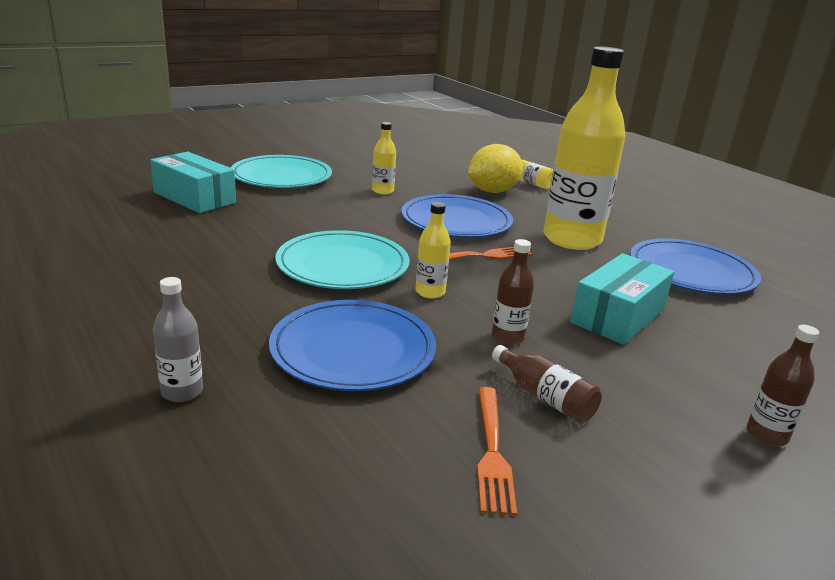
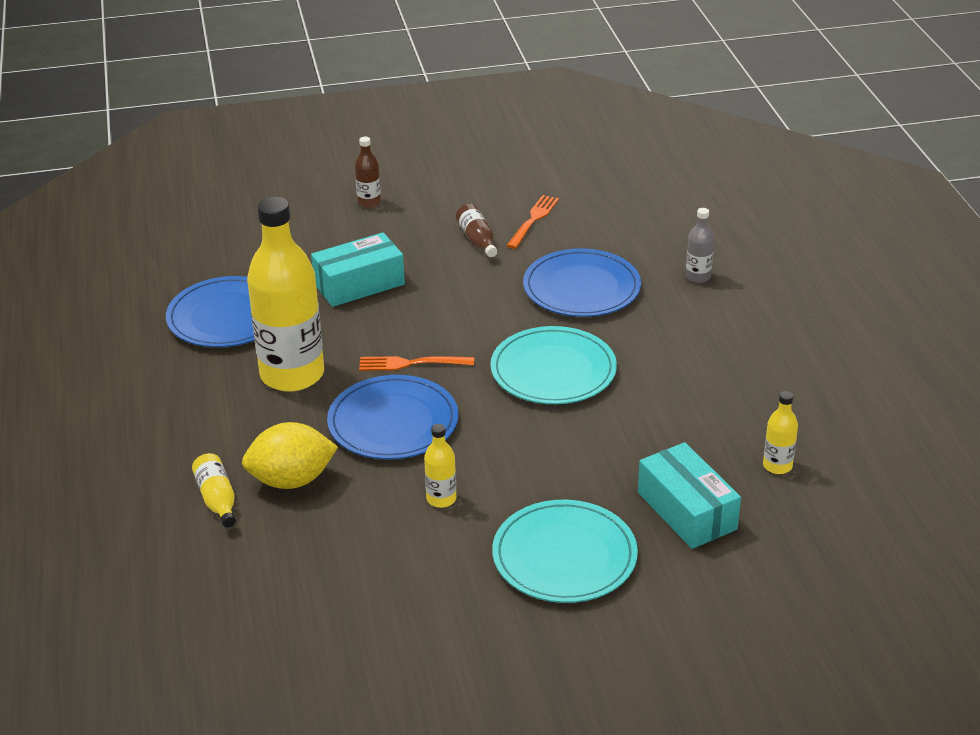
camera: 155 degrees left, 10 degrees up
yellow bottle [415,202,451,298] -> yellow bottle moved to [763,391,798,474]
brown bottle [492,239,534,345] -> none

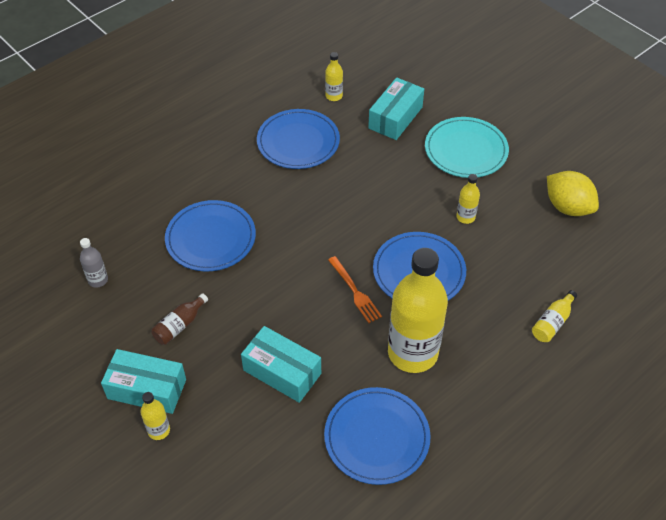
camera: 120 degrees left, 15 degrees up
yellow lemon [242,422,338,489] -> yellow lemon moved to [547,171,599,216]
brown bottle [355,137,381,208] -> yellow bottle [141,392,170,440]
turquoise plate [491,326,617,404] -> none
orange fork [506,195,559,249] -> none
grey bottle [686,208,714,283] -> grey bottle moved to [80,238,108,288]
none -> turquoise box [101,349,186,414]
none -> blue plate [257,109,340,169]

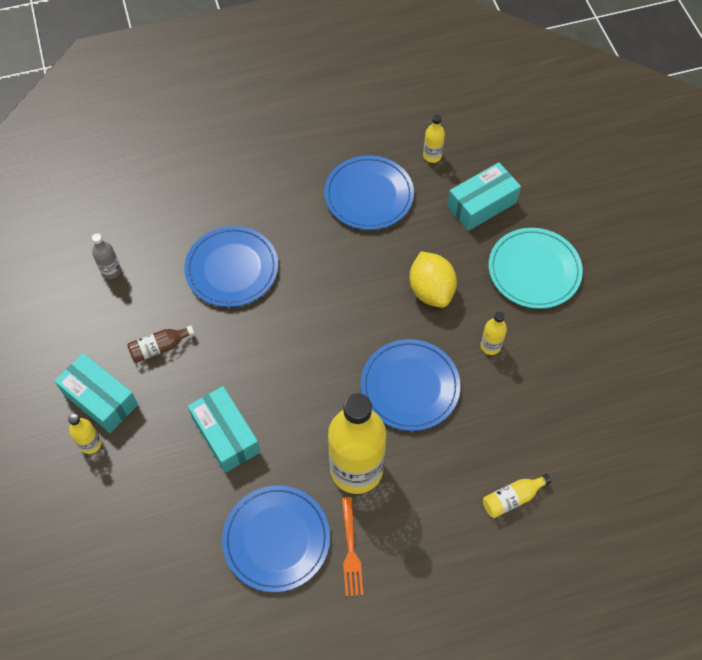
camera: 25 degrees right, 10 degrees up
orange fork [328,256,382,323] -> orange fork moved to [342,497,364,597]
yellow lemon [547,171,599,216] -> yellow lemon moved to [409,251,457,308]

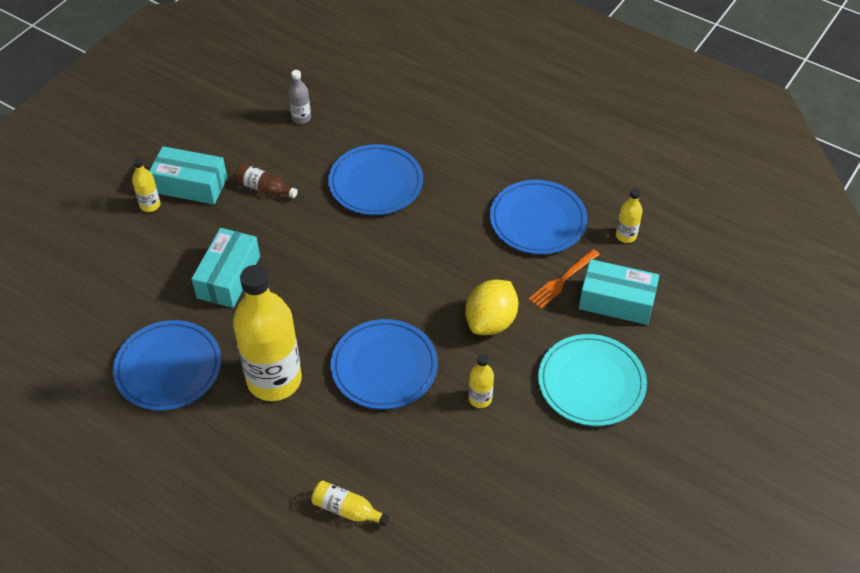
camera: 50 degrees right, 10 degrees down
turquoise box [55,353,138,433] -> turquoise box turned 75 degrees counterclockwise [149,146,227,204]
orange fork [342,497,364,597] -> orange fork moved to [529,249,600,309]

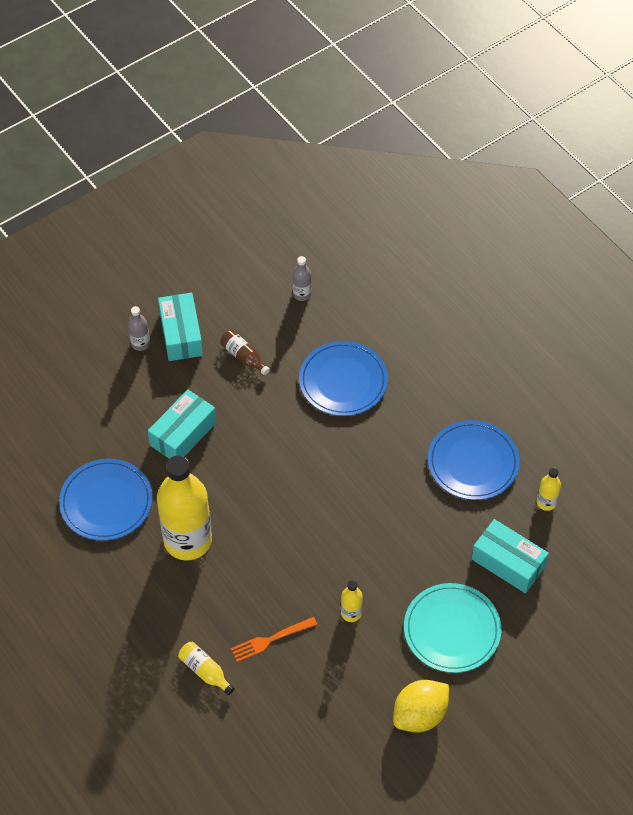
camera: 20 degrees right, 5 degrees up
yellow bottle [132,158,160,212] -> grey bottle [128,306,150,351]
turquoise box [149,146,227,204] -> turquoise box turned 45 degrees clockwise [158,293,203,361]
blue plate [331,319,438,409] -> none
yellow lemon [465,280,518,335] -> yellow lemon moved to [393,680,449,732]
orange fork [529,249,600,309] -> orange fork moved to [231,617,317,662]

